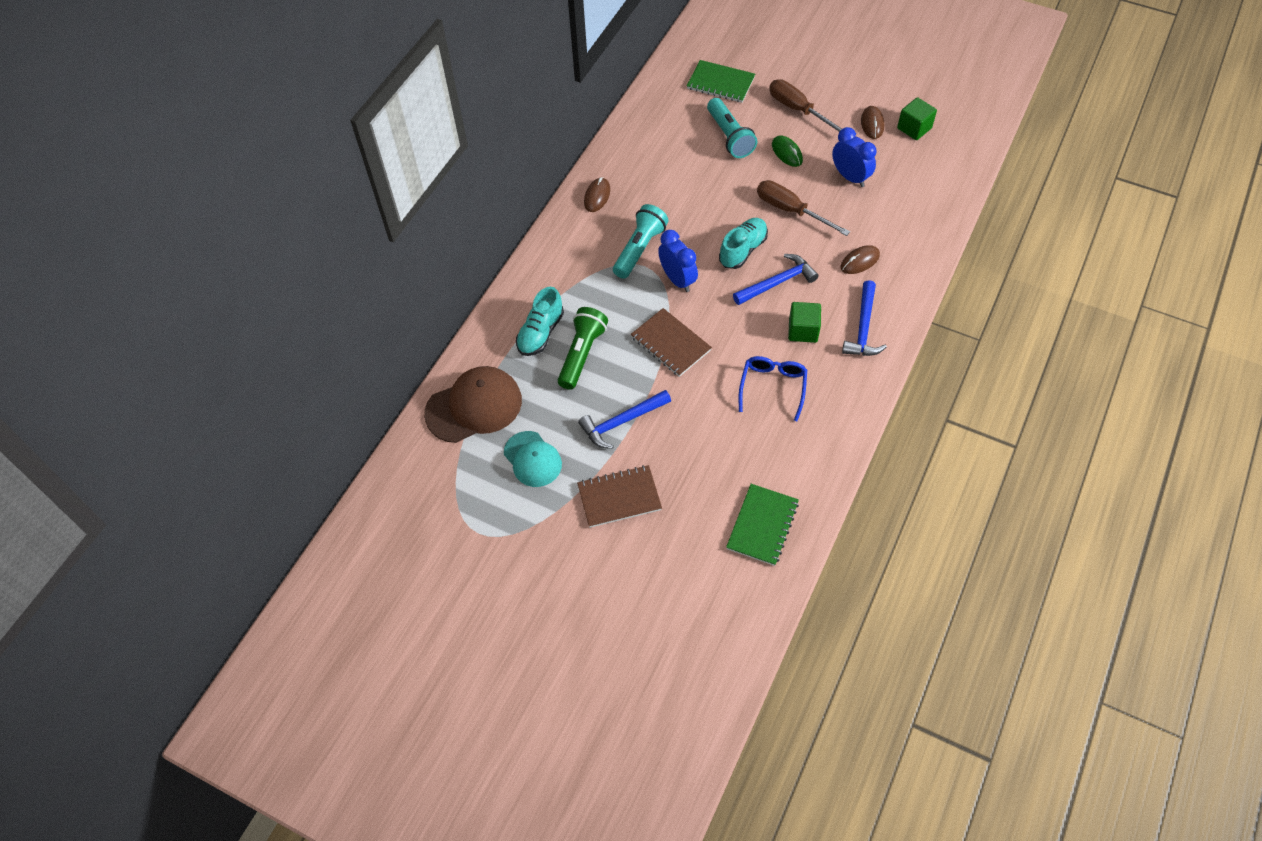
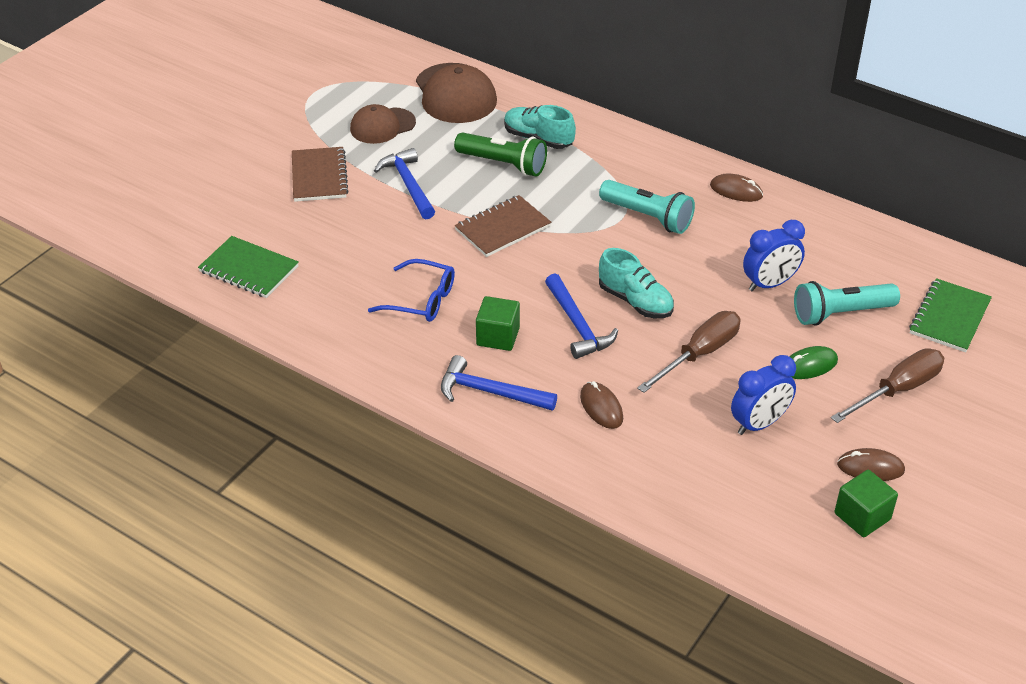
camera: 95 degrees right, 15 degrees down
turquoise cap [504,431,562,487] -> brown cap [350,104,416,144]
blue clock [658,230,698,292] -> blue clock moved to [743,220,805,291]

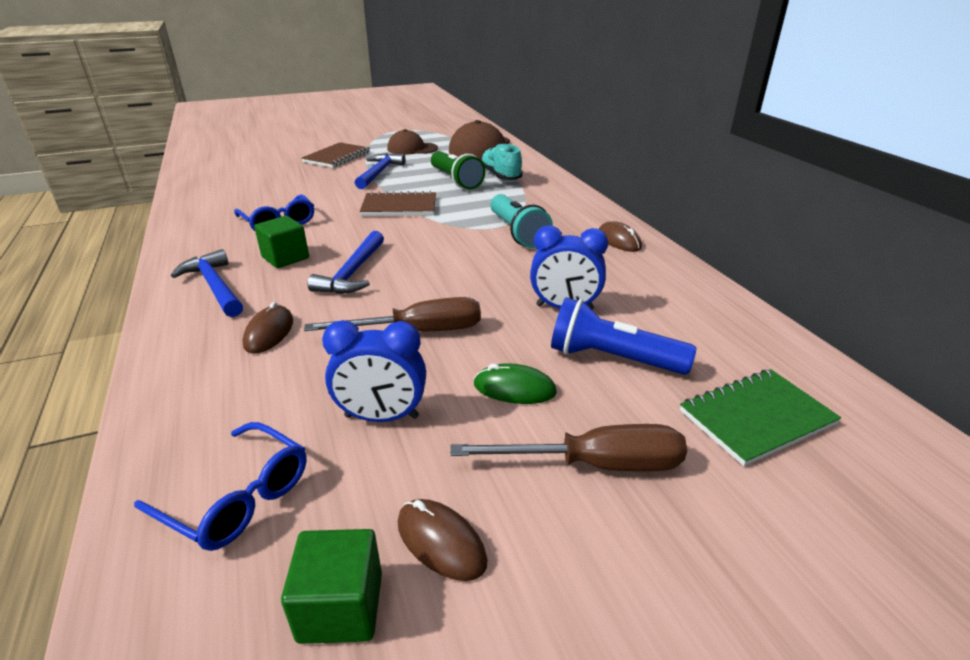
camera: 35 degrees right, 10 degrees down
green notebook [198,236,299,298] -> none
turquoise shoe [599,248,674,318] -> none
turquoise flashlight [794,281,900,326] -> blue flashlight [551,297,696,375]
none -> blue glasses [134,422,307,551]

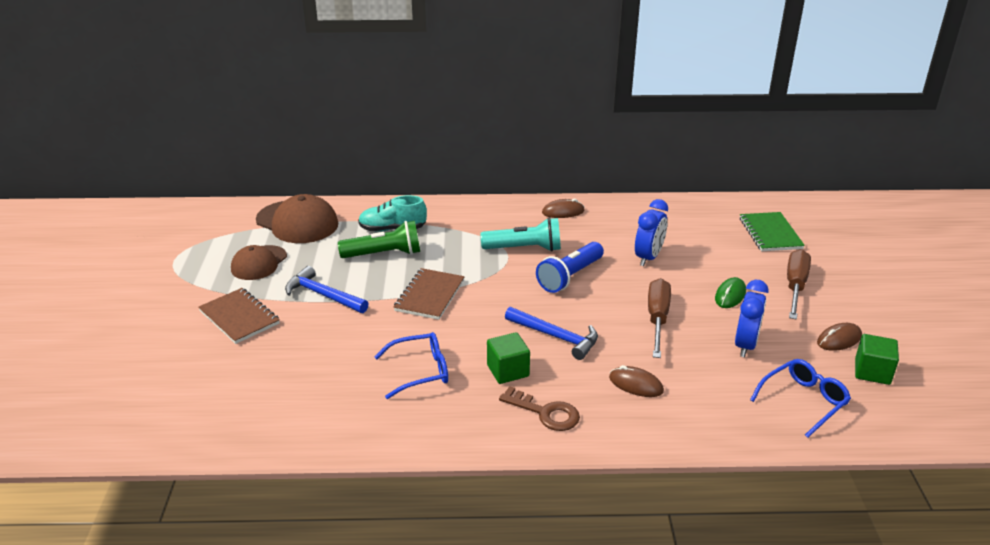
camera: 70 degrees left, 0 degrees up
blue hammer [171,249,243,317] -> brown key [499,386,580,431]
blue flashlight [551,297,696,375] -> blue flashlight moved to [536,242,604,293]

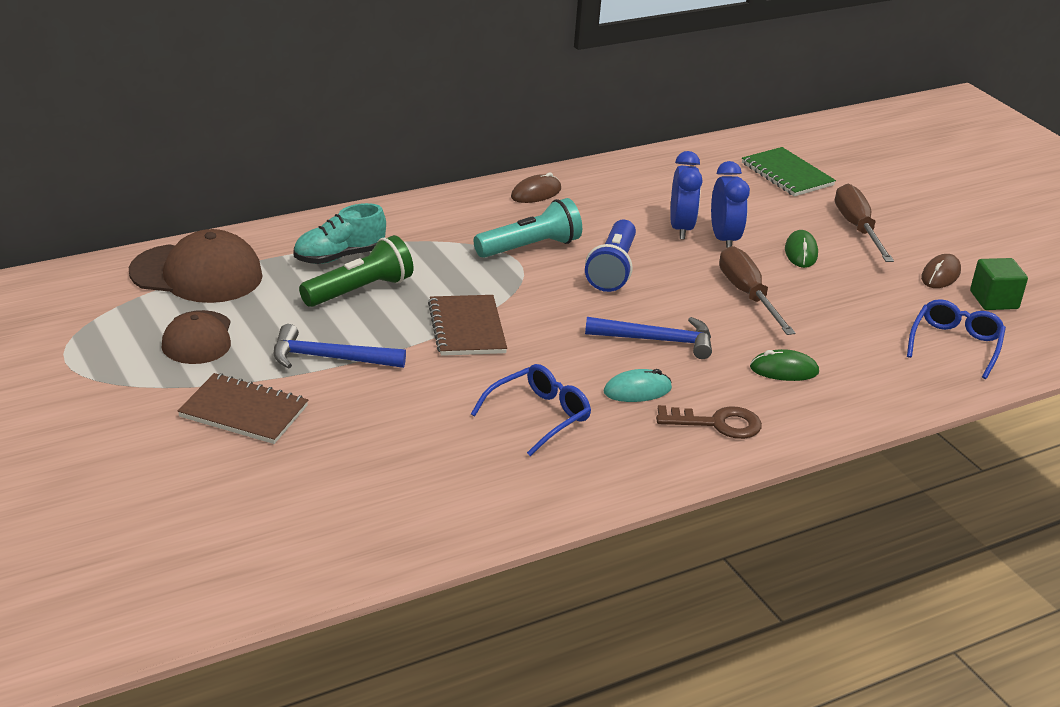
camera: 30 degrees left, 0 degrees up
green cube [487,332,530,384] -> turquoise mouse [603,369,672,402]
brown mouse [609,365,664,397] -> green mouse [750,349,819,381]
blue clock [735,280,769,357] -> blue clock moved to [711,161,750,248]

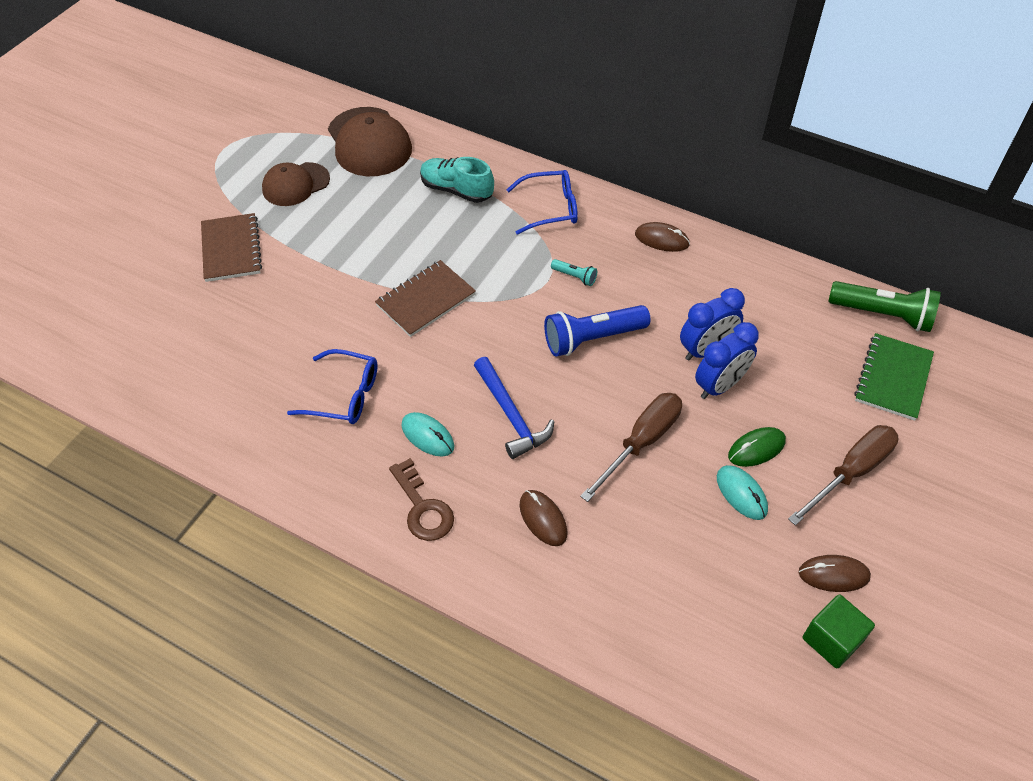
camera: 60 degrees right, 20 degrees up
blue hammer [274,324,406,369] -> none
green flashlight [299,235,413,307] -> green flashlight moved to [828,281,941,332]
turquoise flashlight [474,198,582,258] -> turquoise flashlight [551,259,597,286], size x0.47
green mouse [750,349,819,381] -> brown mouse [520,490,568,546]
blue glasses [907,299,1006,379] -> blue glasses moved to [506,170,578,235]
none -> turquoise mouse [717,465,768,520]

